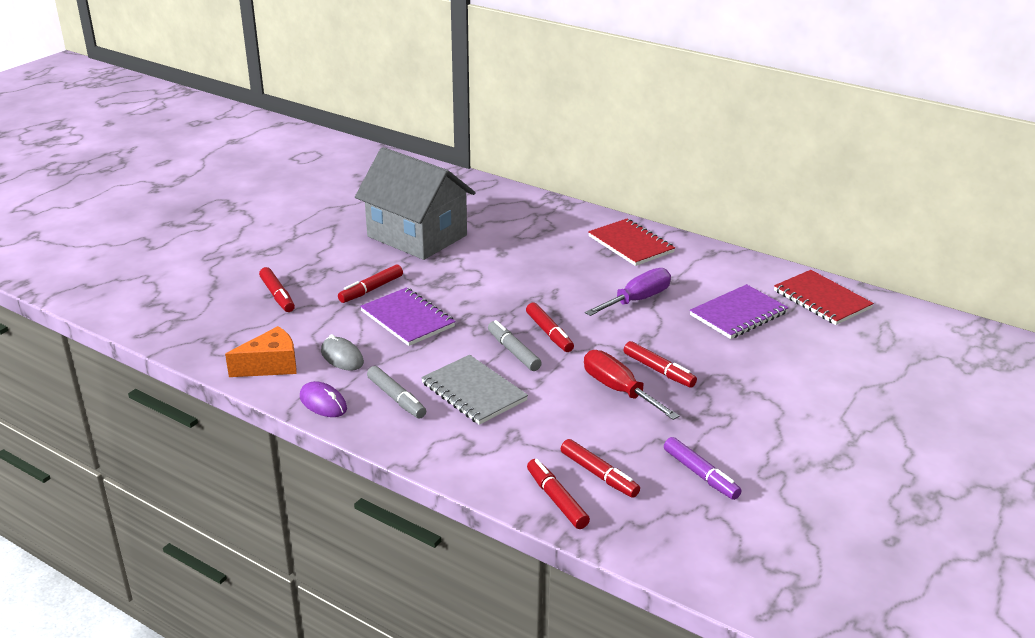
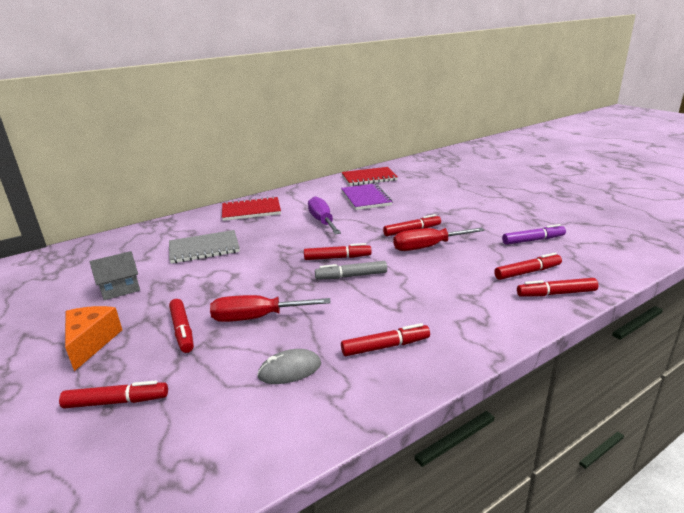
camera: 65 degrees left, 5 degrees down
orange cheese [225,326,297,377] -> orange cheese moved to [65,306,122,371]
purple mouse [300,381,347,417] -> none
grey house [355,147,476,260] -> grey house [90,251,140,300], size x0.43
purple notebook [360,288,456,346] -> red screwdriver [210,295,331,322]
grey marker [367,366,426,419] -> red marker [341,323,430,356]
grey notebook [421,355,528,425] -> grey notebook moved to [169,230,240,264]

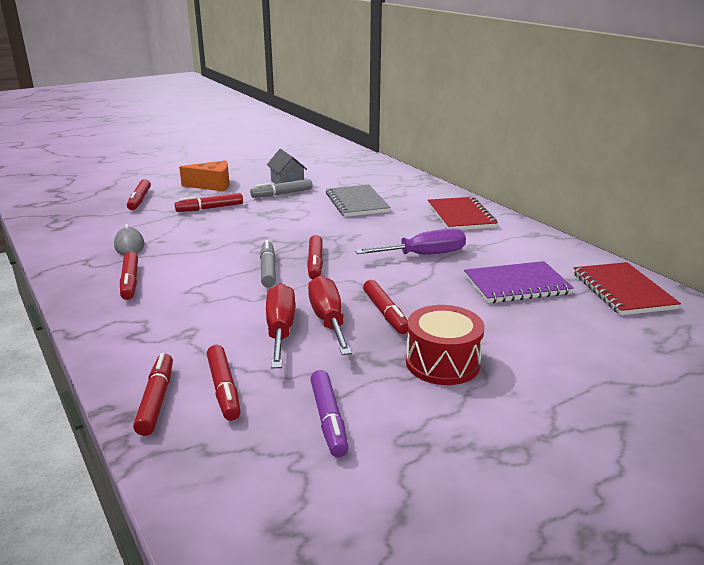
camera: 90 degrees right, 0 degrees up
red screwdriver [210,295,331,322] -> red screwdriver moved to [266,283,295,368]
none -> grey marker [250,179,313,198]
none -> red drum [406,305,484,385]

